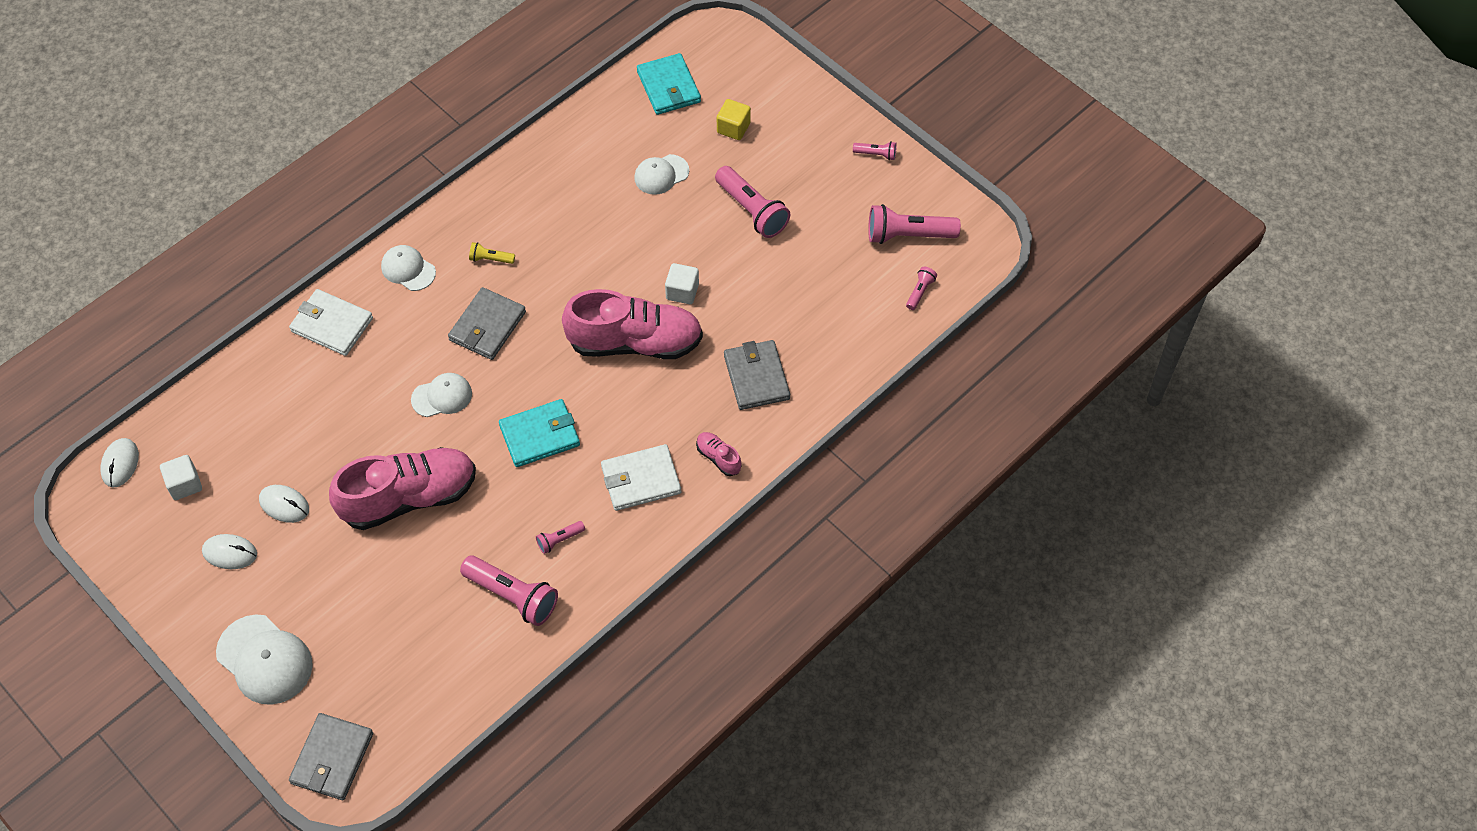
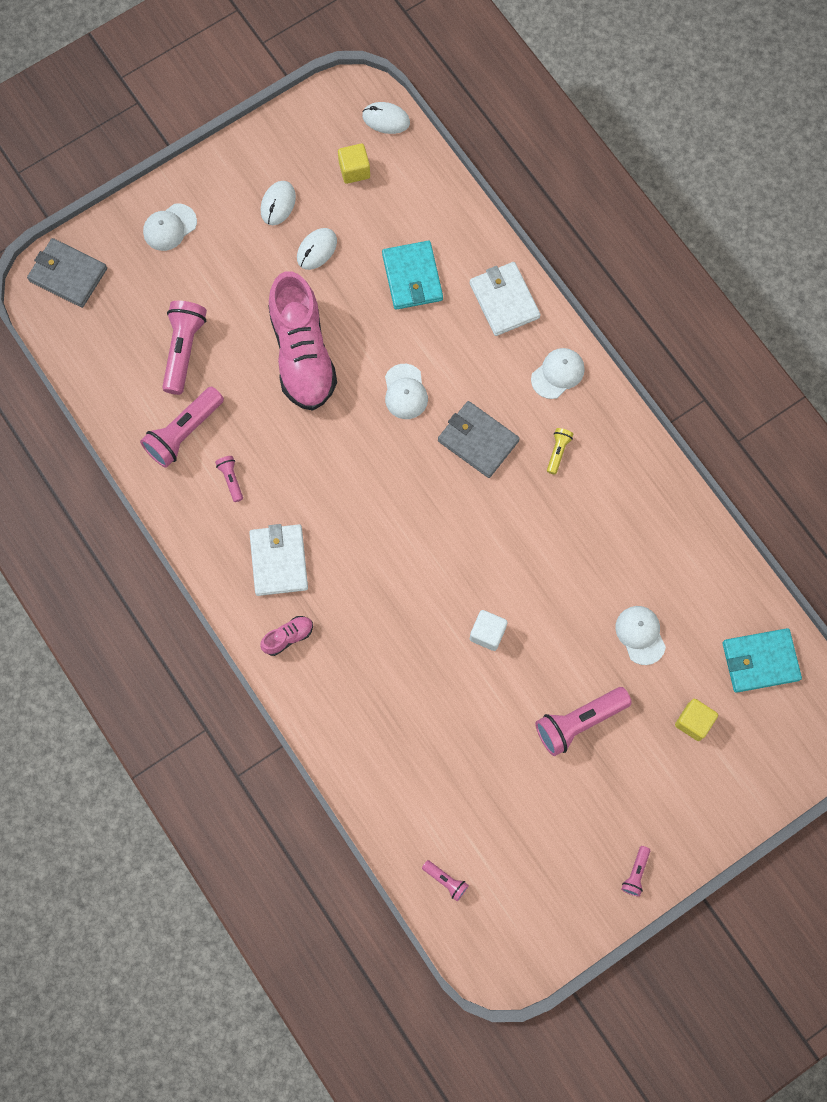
camera: 100 degrees right, 15 degrees up
white cube [160,455,202,500] -> yellow cube [338,144,370,184]
white cap [216,615,313,705] -> white cap [143,203,197,251], size x0.63
white wallet [289,289,373,356] -> white wallet turned 60 degrees counterclockwise [470,262,541,336]
turquoise wallet [499,399,580,467] -> turquoise wallet moved to [382,241,443,310]
pink shoe [562,289,703,359] -> none
grey wallet [724,340,790,410] -> none
pink flashlight [868,204,961,244] -> pink flashlight moved to [162,301,207,395]

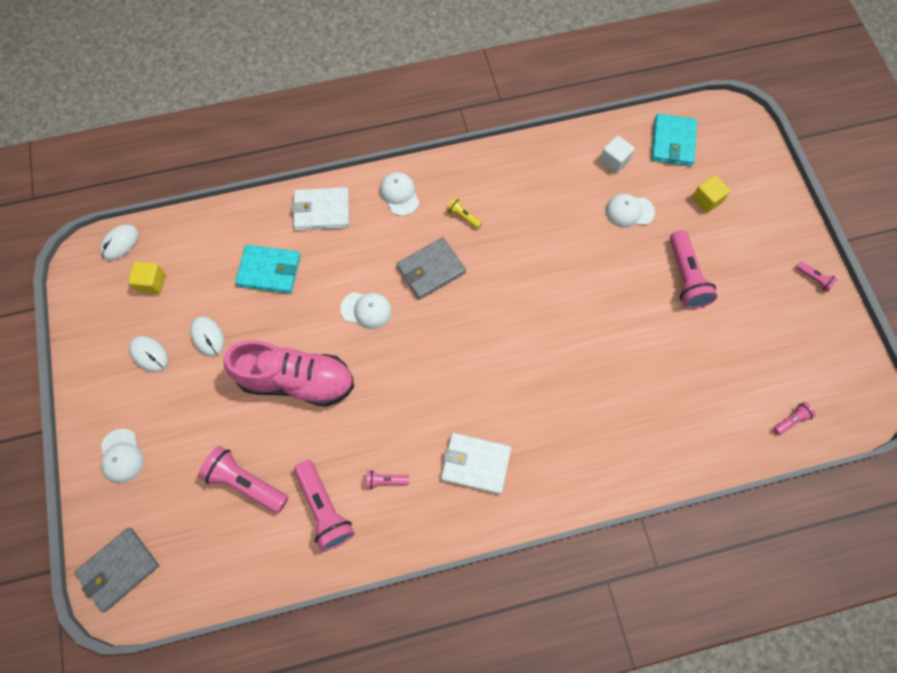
camera: 70 degrees left, 5 degrees down
pink shoe [260,616,313,656] -> none
white cube [470,610,507,651] -> white cube moved to [600,136,635,173]

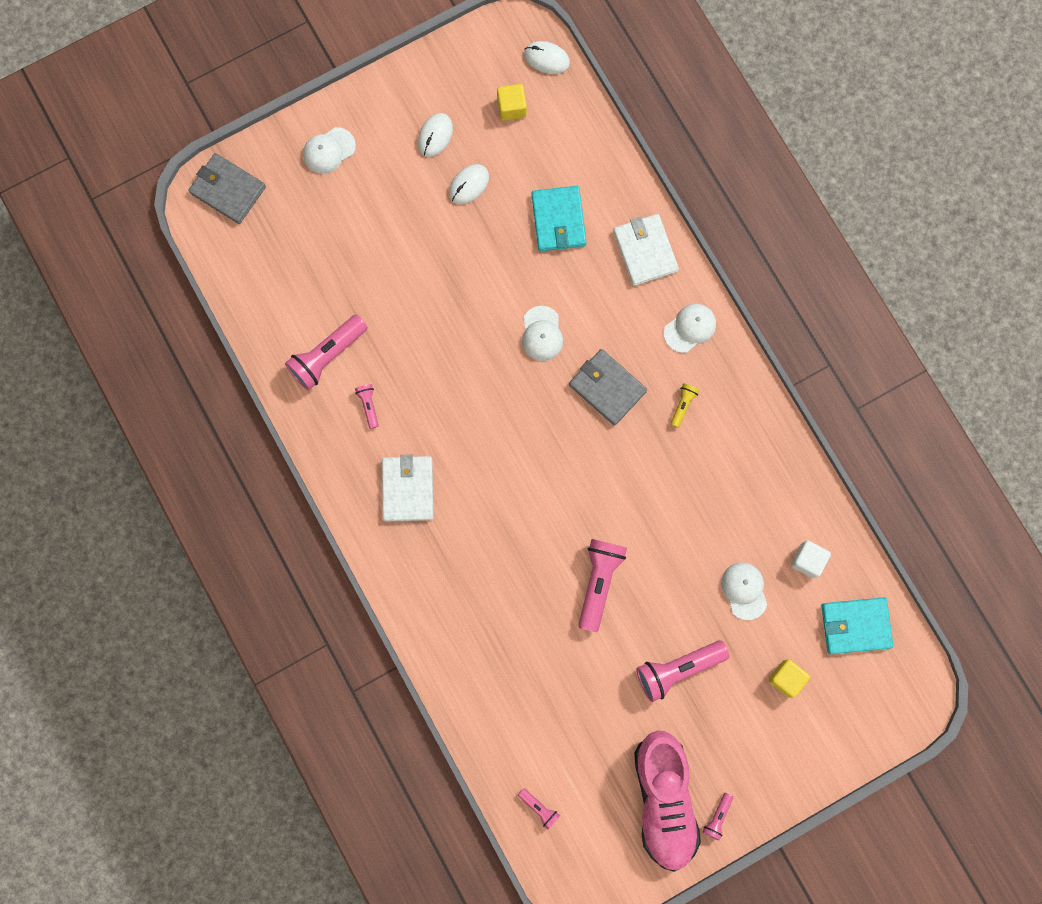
camera: 75 degrees right, 10 degrees up
pink flashlight [198,446,288,513] -> pink flashlight moved to [578,539,627,632]
pink shoe [224,340,354,407] -> pink shoe moved to [634,730,701,872]

